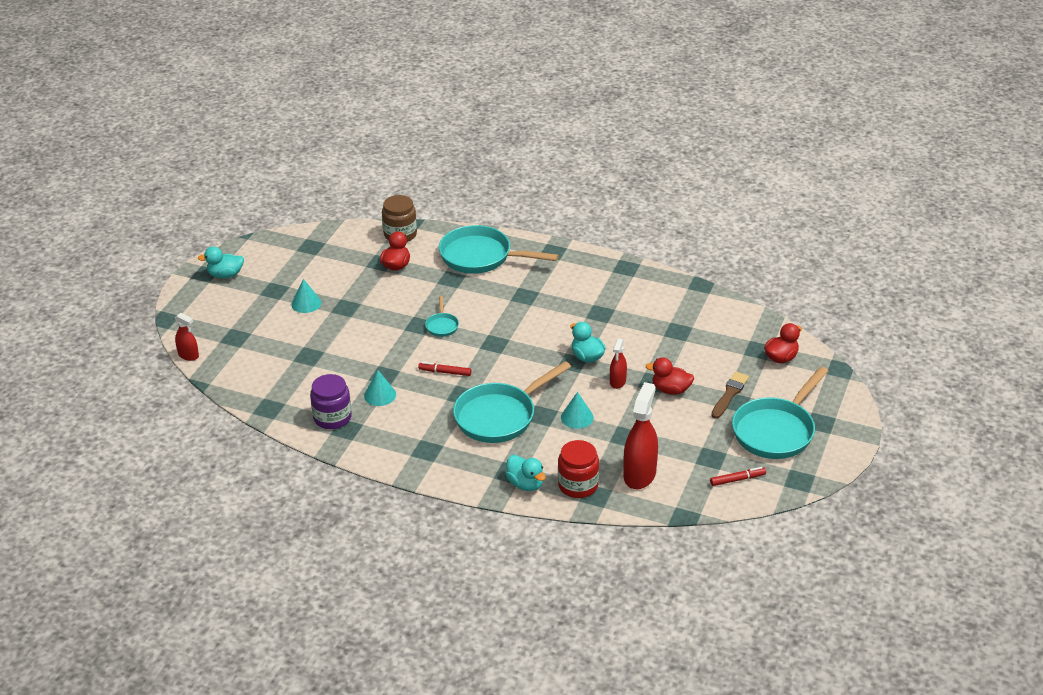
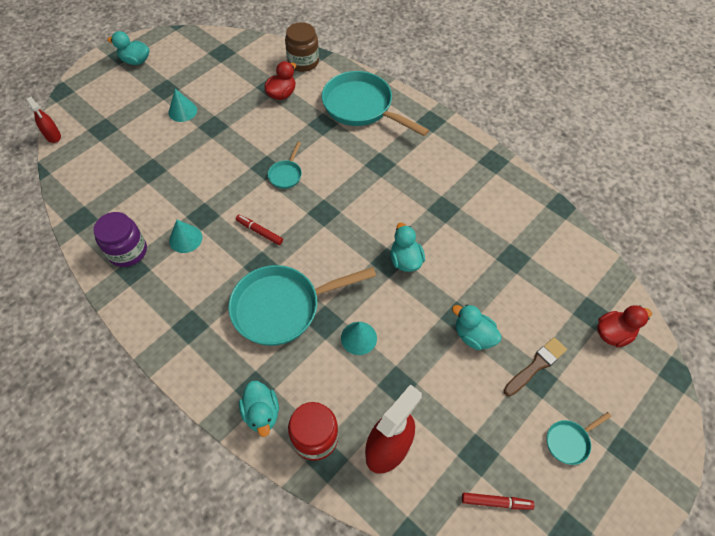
camera: 20 degrees right, 20 degrees up
red spray bottle [610,339,627,389] -> none
red duck [646,357,694,395] -> turquoise duck [452,304,502,350]
turquoise pan [732,366,828,459] -> turquoise pan [547,412,611,465], size x0.45

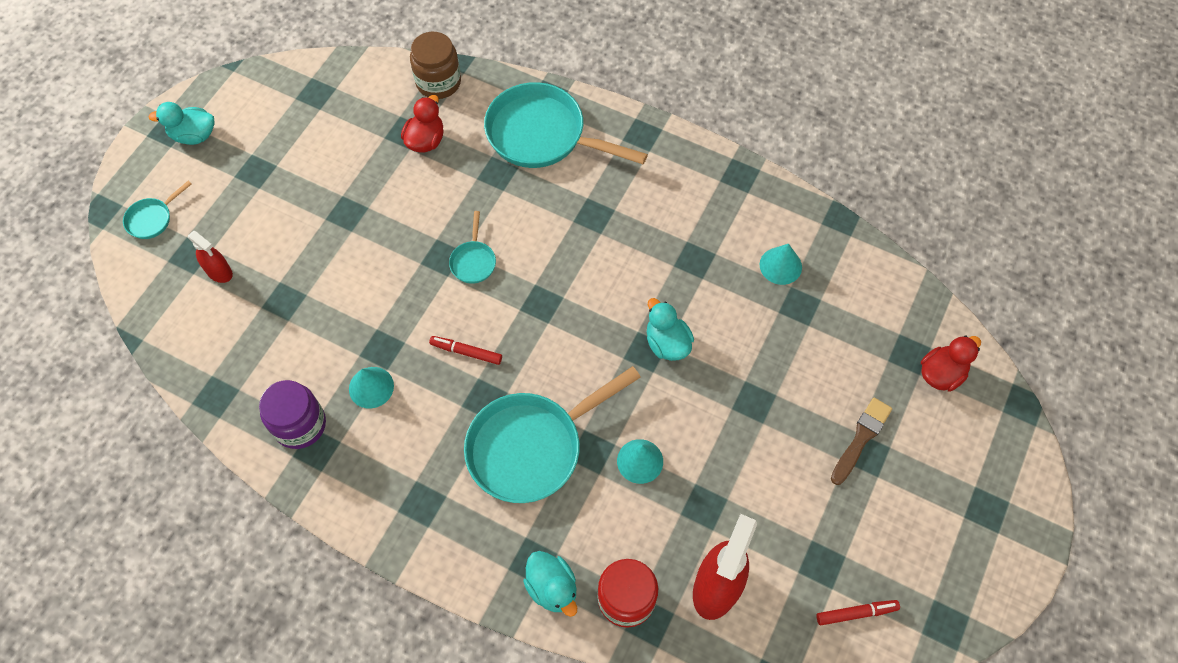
camera: 15 degrees left, 5 degrees up
red spray bottle [26,96,61,143] -> red spray bottle moved to [188,231,233,283]
turquoise cone [169,89,197,122] -> turquoise cone moved to [760,244,802,285]
turquoise duck [452,304,502,350] -> none
turquoise pan [547,412,611,465] -> turquoise pan moved to [123,181,192,239]

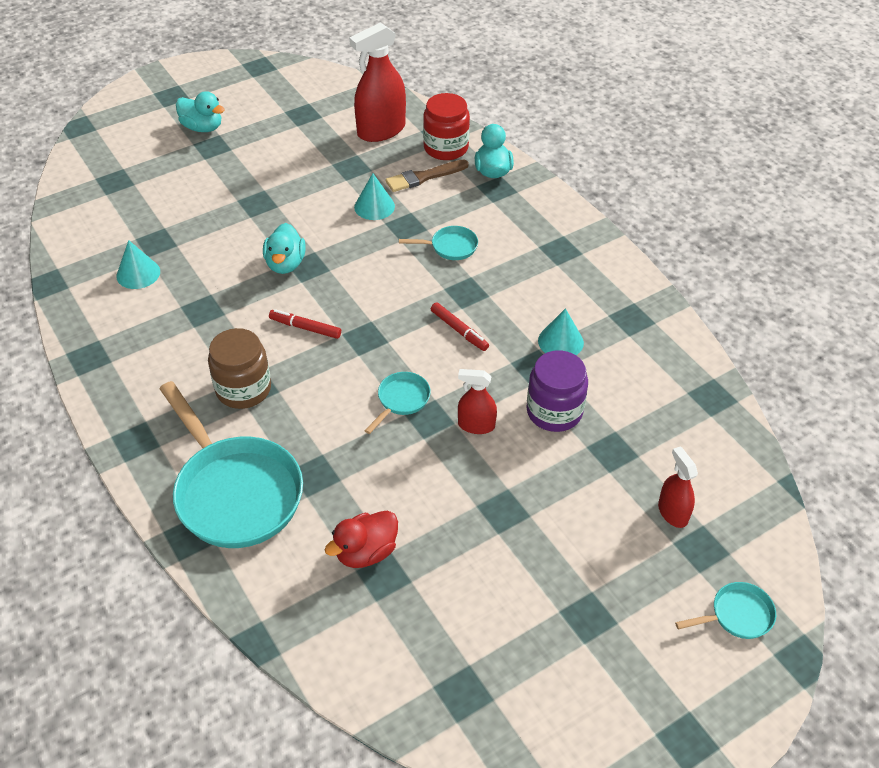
camera: 150 degrees left, 15 degrees down
turquoise duck [148,102,215,145] -> turquoise duck moved to [176,91,225,132]
purple jar [259,380,326,449] -> purple jar moved to [526,351,588,432]
brown jar [410,32,461,99] -> brown jar moved to [208,328,271,409]
turquoise pan [464,366,641,503] -> turquoise pan [399,226,478,260], size x0.45
red marker [817,600,900,625] -> red marker moved to [269,309,341,339]
brown brush [831,398,892,485] -> brown brush moved to [386,159,469,192]
red duck [921,336,981,392] -> none
none -> red spray bottle [458,369,497,434]

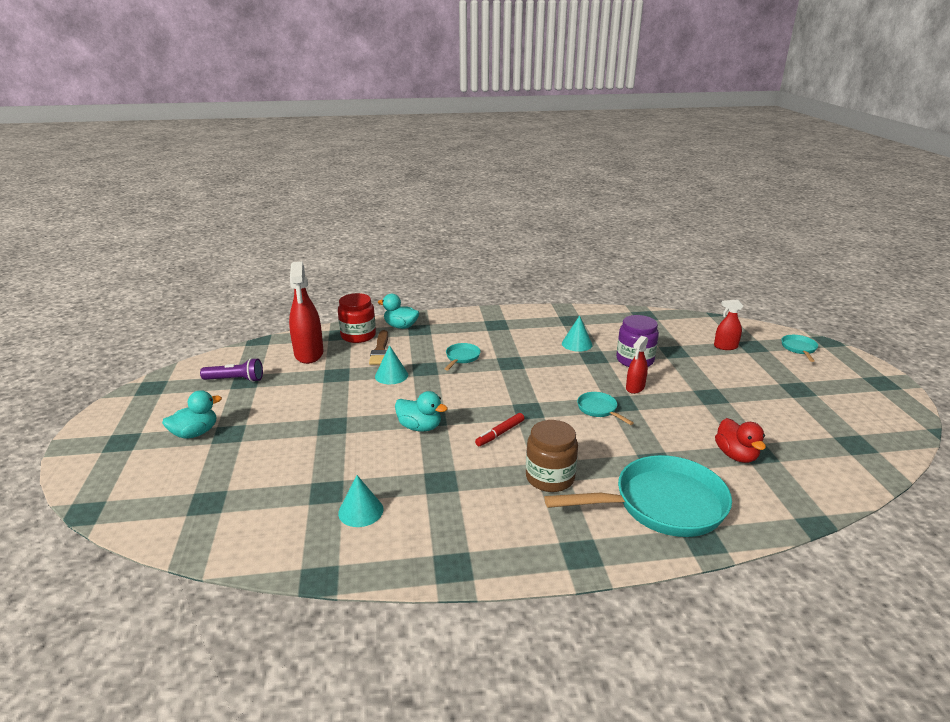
camera: 65 degrees left, 20 degrees down
red marker [431,302,489,351] -> none
none -> purple flashlight [200,358,263,382]

